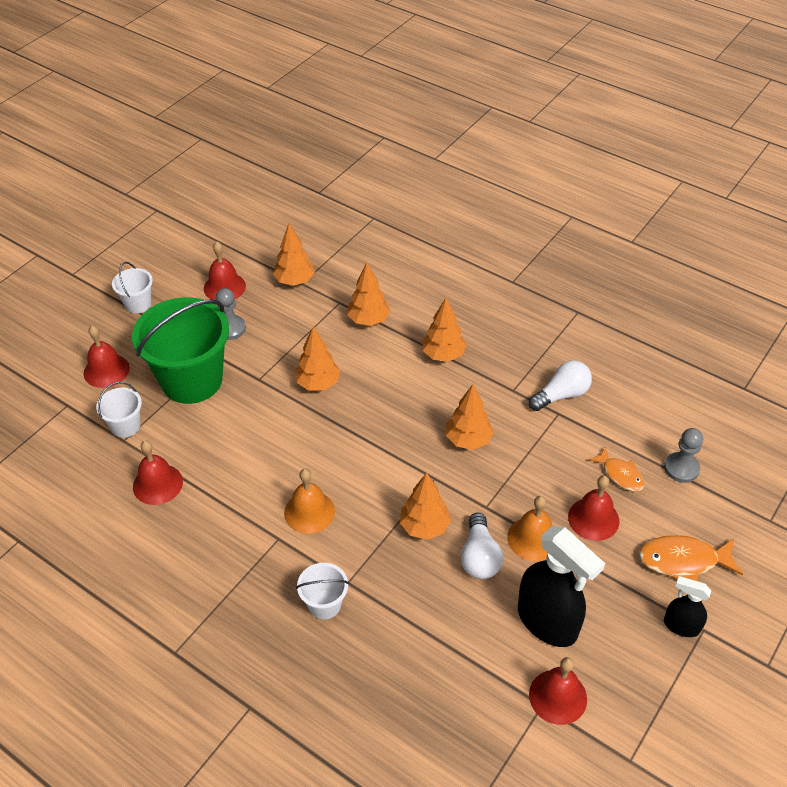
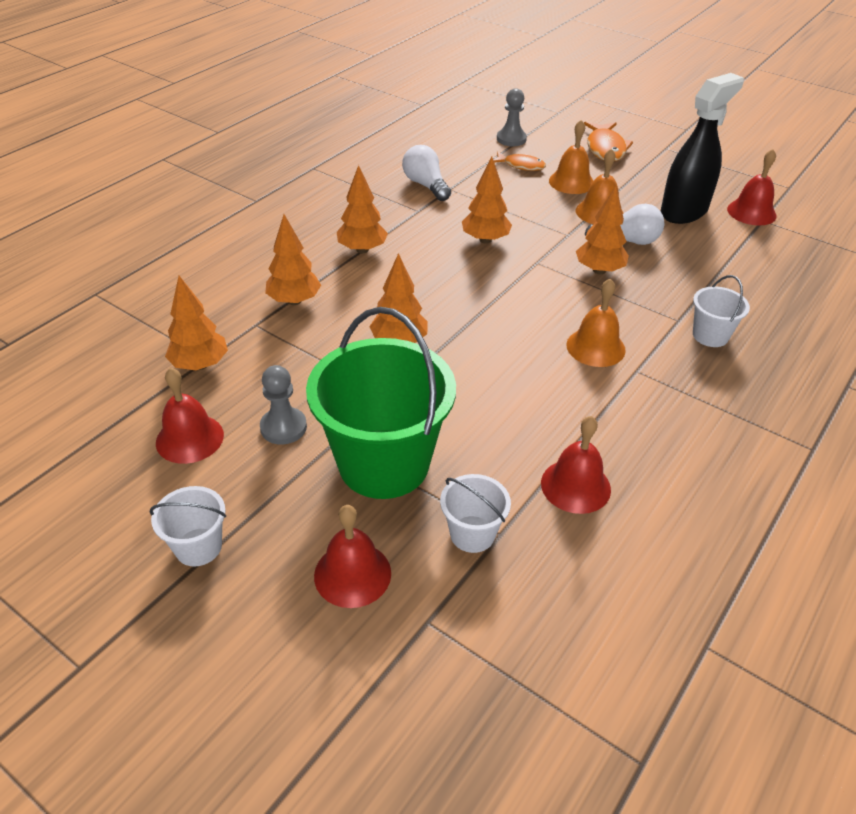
camera: 90 degrees left, 5 degrees down
red bell [568,476,619,541] -> orange bell [549,120,593,194]
orange fish [588,446,644,491] -> orange fish turned 60 degrees clockwise [493,151,546,171]
black spray bottle [664,576,711,637] -> none

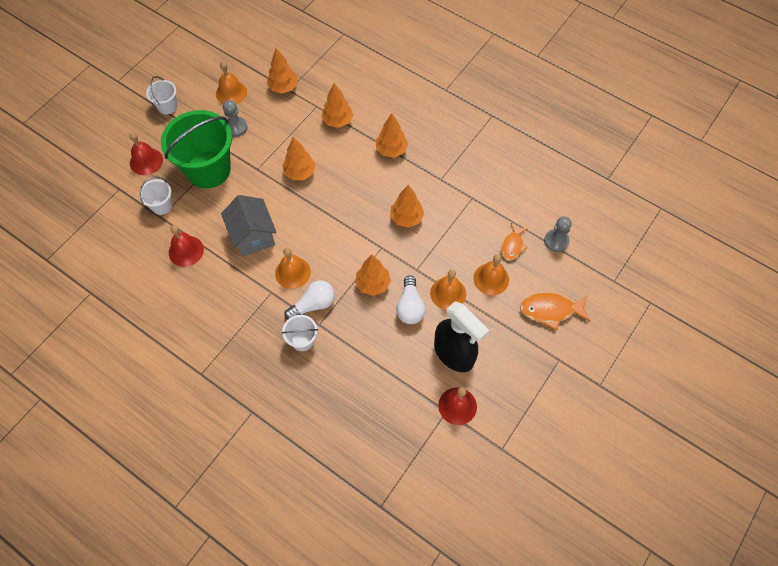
camera: 90 degrees right, 20 degrees up
red bell [156,368,224,464] -> orange bell [216,61,247,104]
white light bulb [402,145,451,201] -> white light bulb moved to [284,280,335,320]
none -> grey house [221,195,277,257]

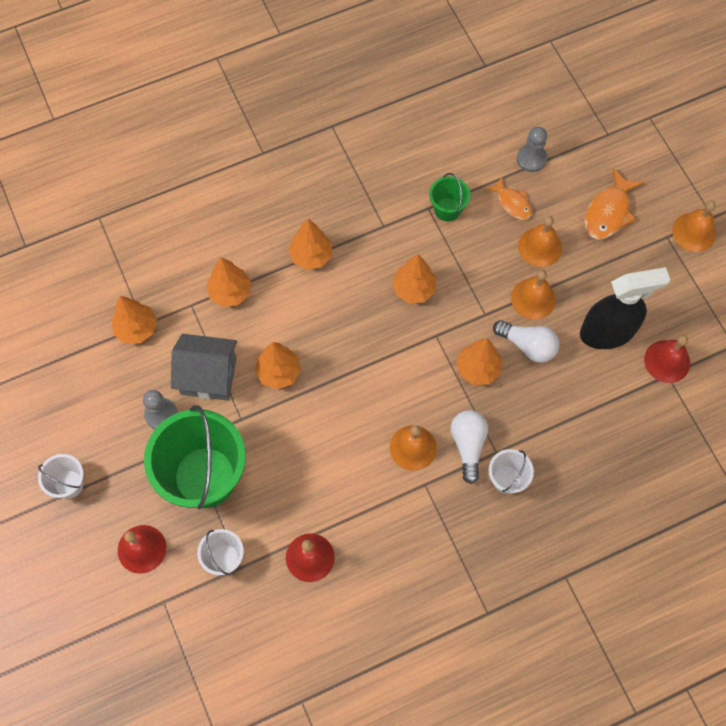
camera: 60 degrees left, 5 degrees up
orange bell [216,61,247,104] -> orange bell moved to [672,200,716,252]
grey house [221,195,277,257] -> grey house moved to [171,334,237,401]
none -> green bucket [429,173,470,221]

